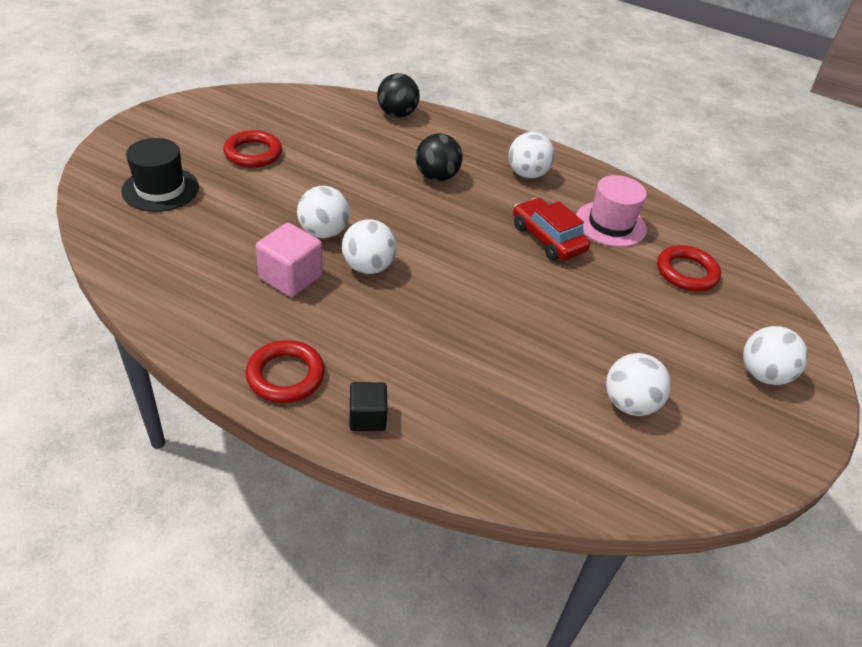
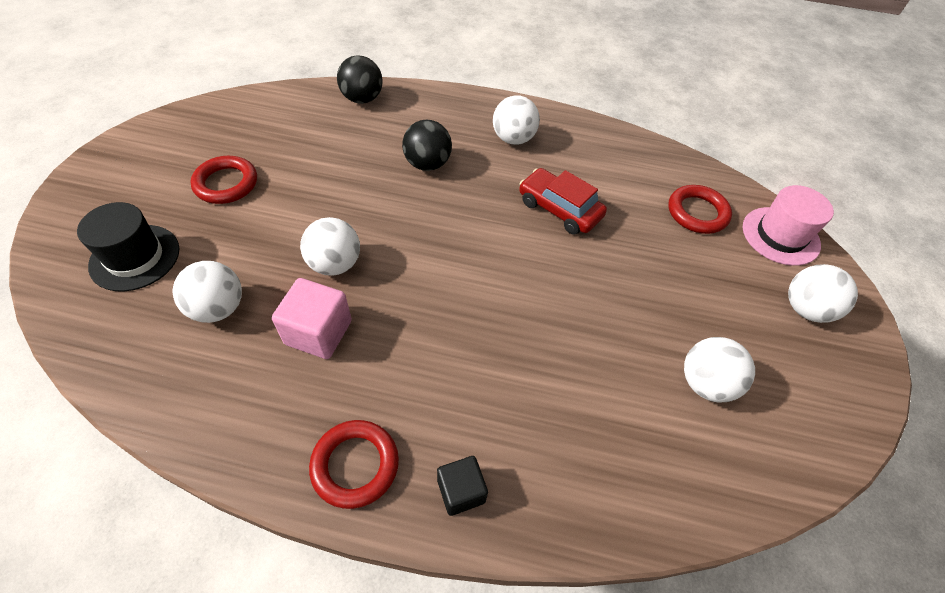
camera: 15 degrees left, 10 degrees up
white ball [342,219,397,274] -> white ball moved to [173,261,242,323]
pink hat [576,175,647,247] -> pink hat moved to [743,185,834,266]

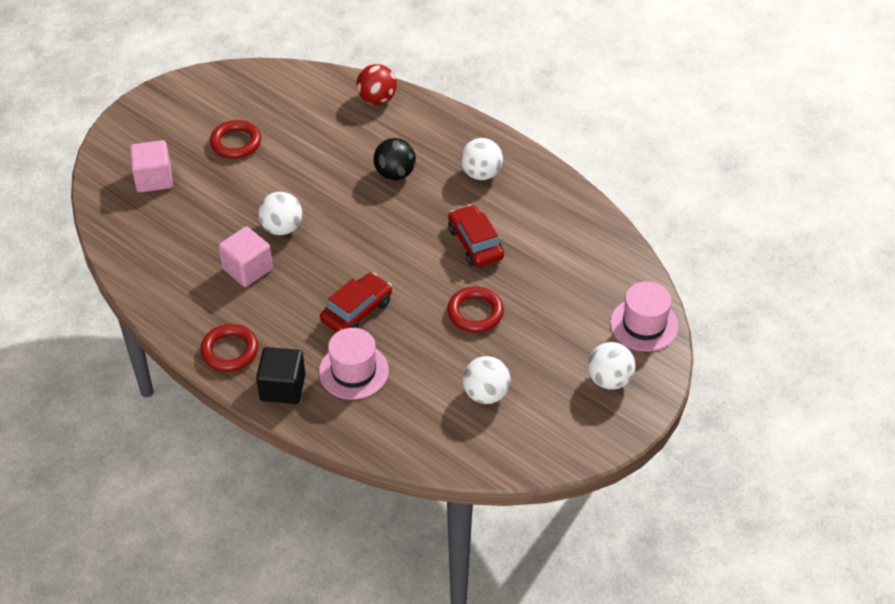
camera: 30 degrees right, 5 degrees down
black hat [77,202,179,291] -> pink cube [130,140,173,193]
white ball [173,261,242,323] -> none
black ball [337,55,383,104] -> red ball [357,64,397,105]
black cube [437,456,488,516] -> black cube [256,347,305,404], size x1.54
red ring [668,185,732,234] -> red ring moved to [447,286,504,333]
none -> pink hat [319,328,389,400]
none -> red car [320,273,392,333]

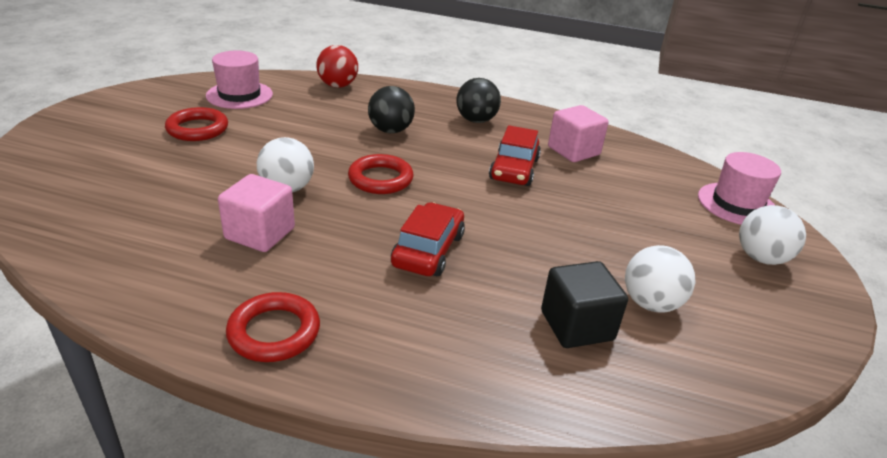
camera: 25 degrees left, 15 degrees down
pink cube [130,140,173,193] -> pink cube moved to [548,105,609,162]
black cube [256,347,305,404] -> black cube moved to [541,261,628,348]
pink hat [319,328,389,400] -> pink hat moved to [206,50,273,109]
red ring [447,286,504,333] -> red ring moved to [348,154,414,194]
red car [448,205,504,267] -> red car turned 120 degrees counterclockwise [489,125,541,186]
white ball [461,138,503,180] -> black ball [456,78,501,123]

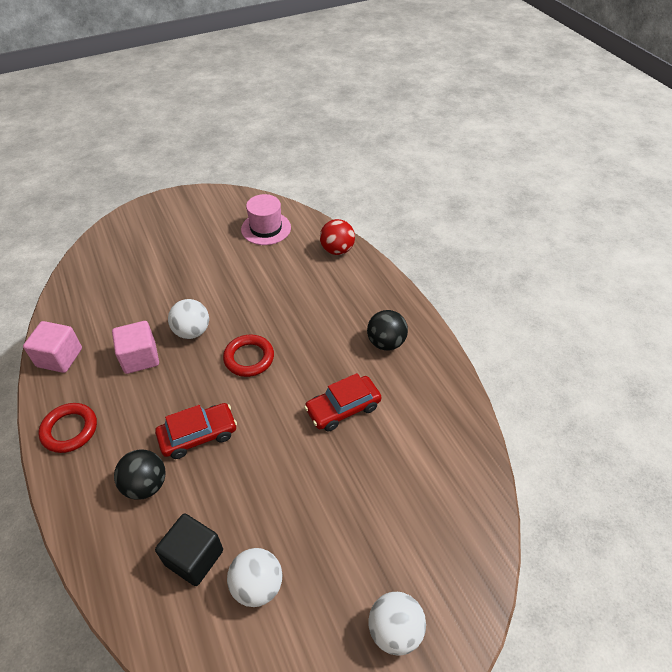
camera: 50 degrees right, 15 degrees up
red ring [165,107,228,141] -> none
black ball [368,86,415,133] -> black ball moved to [114,449,165,500]
pink cube [548,105,609,162] -> pink cube moved to [23,321,82,373]
pink hat [698,152,781,225] -> none

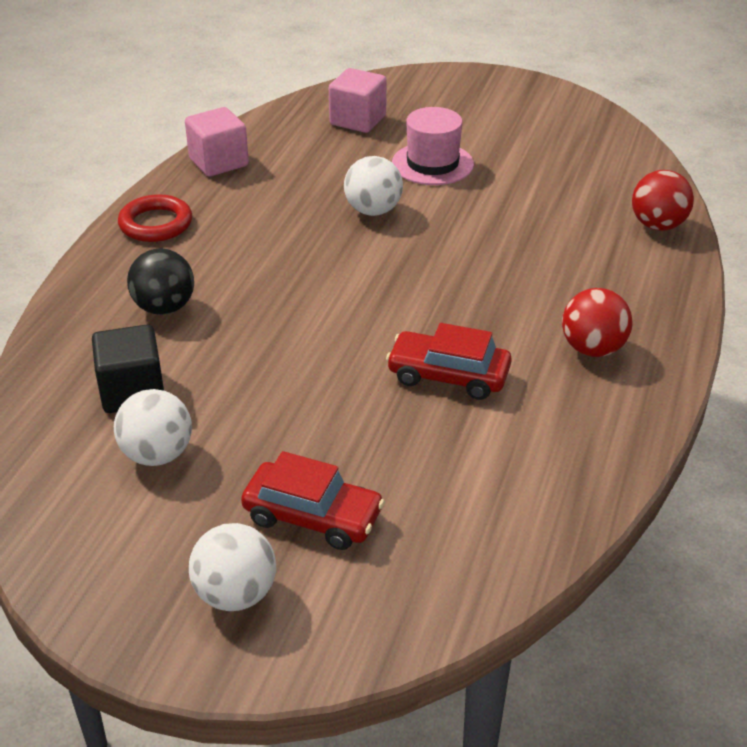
camera: 45 degrees right, 10 degrees down
pink cube [112,321,159,374] -> pink cube moved to [329,68,387,133]
red car [155,403,237,459] -> red car moved to [241,451,385,550]
red ring [223,334,274,377] -> none
pink hat [241,194,291,245] -> pink hat moved to [392,107,474,185]
black ball [367,310,408,351] -> red ball [562,288,632,357]

